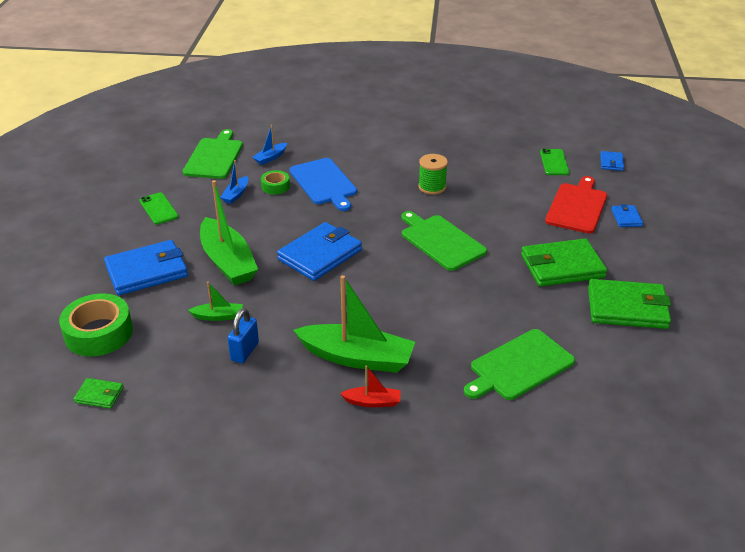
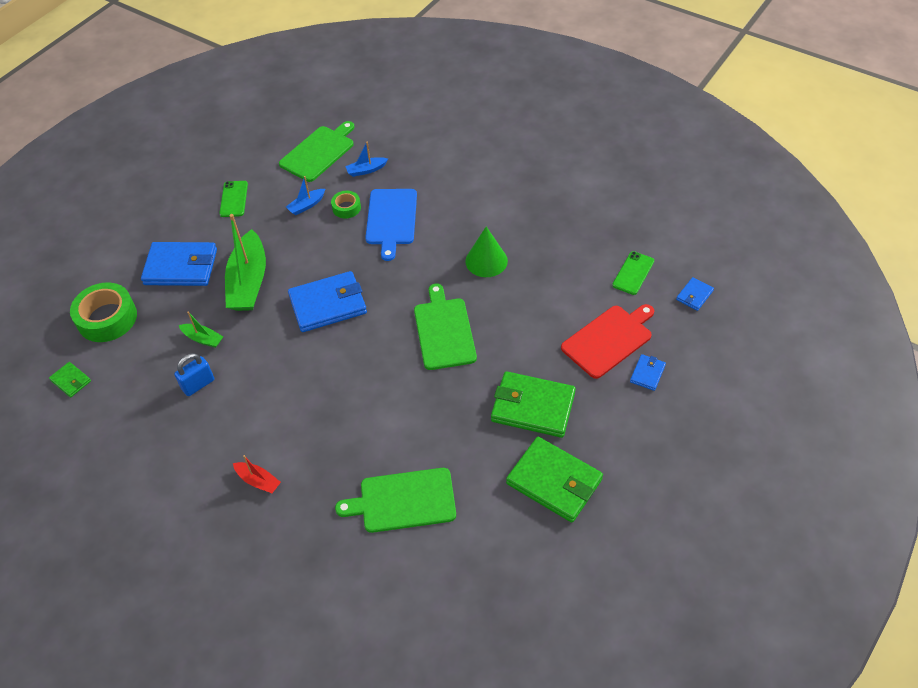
camera: 30 degrees right, 15 degrees up
green boat [293,275,415,373] -> none
green spool [418,154,448,195] -> green cone [465,227,508,277]

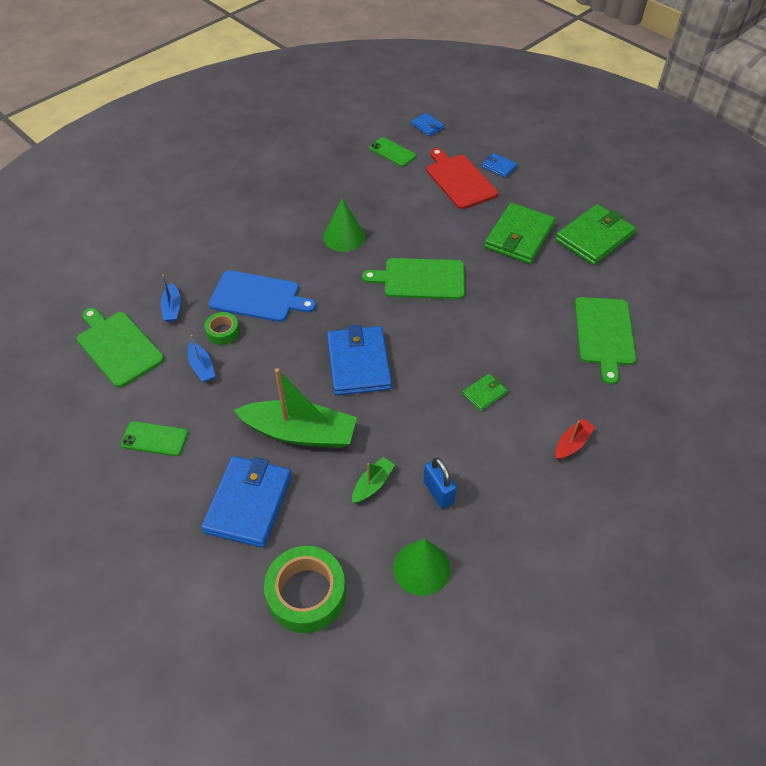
camera: 80 degrees left, 0 degrees up
green wallet [49,362,91,397] -> green wallet moved to [462,374,507,411]
none -> green cone [393,539,450,596]

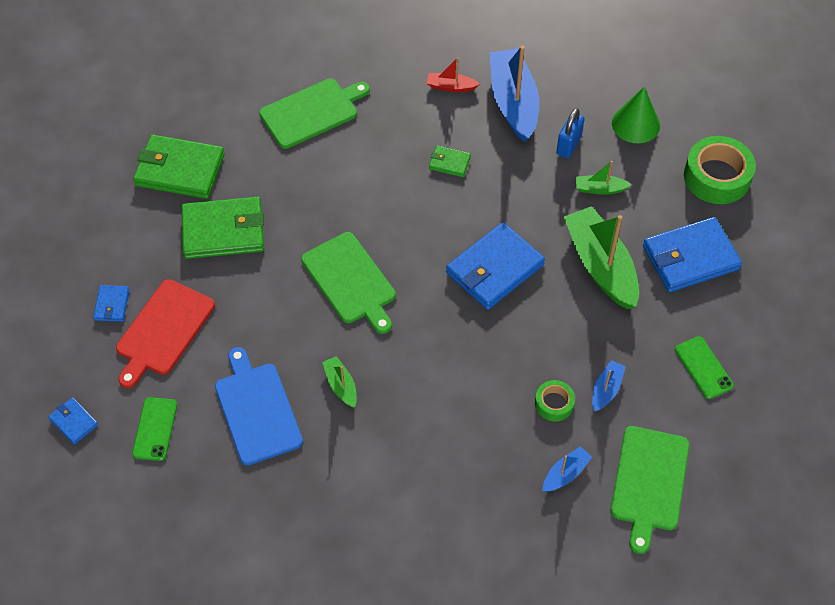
camera: 125 degrees left, 5 degrees up
blue cutting board [209,270,316,322] -> blue cutting board moved to [215,347,303,465]
green cone [323,198,365,252] -> green boat [322,356,357,408]
blue wallet [411,113,444,136] -> blue wallet turned 60 degrees counterclockwise [49,398,98,444]
none -> blue boat [490,45,539,142]

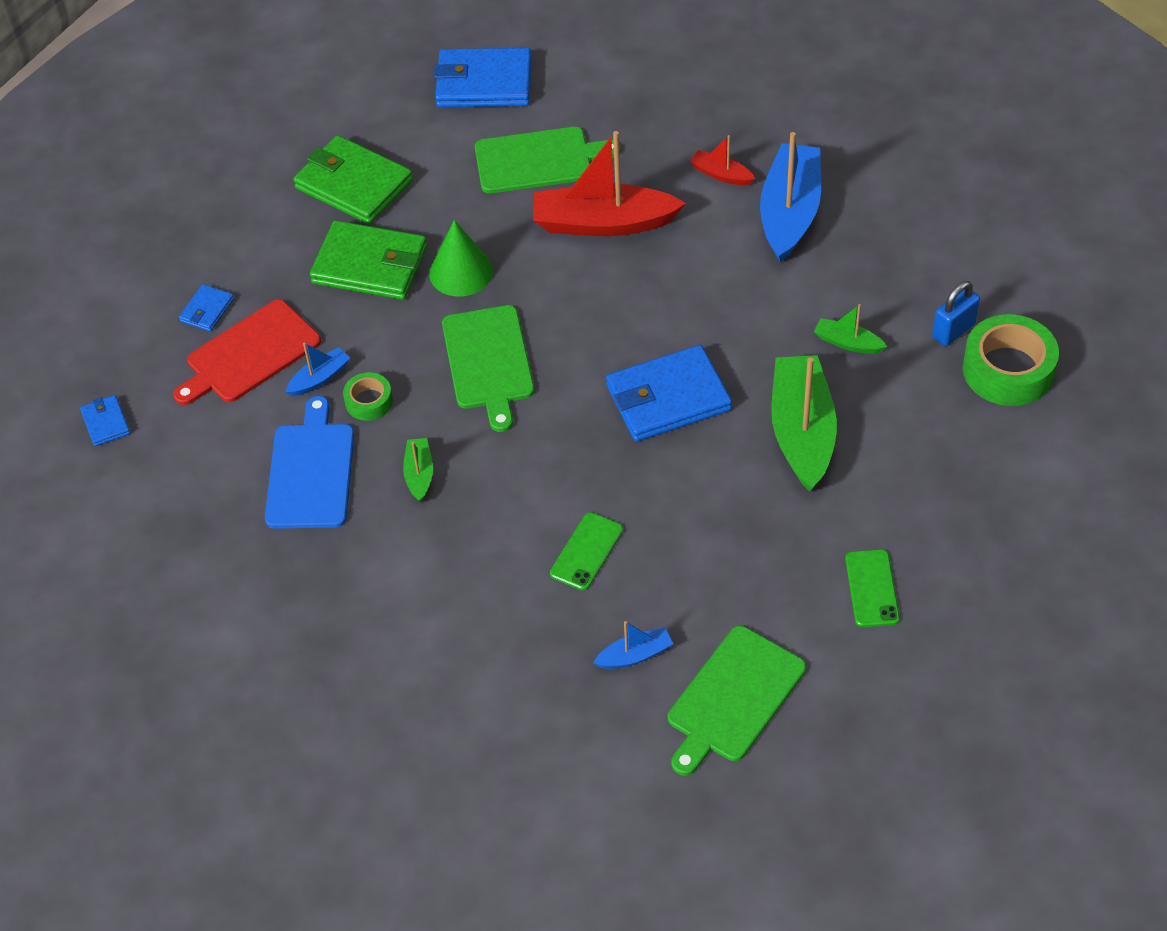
camera: 25 degrees right, 5 degrees down
green phone [132,397,177,461] -> green phone moved to [550,512,623,591]
green wallet [429,145,471,177] -> none
green tape [535,380,575,422] -> green tape moved to [343,372,393,421]
blue padlock [556,108,585,158] -> blue padlock moved to [932,281,980,346]
blue boat [592,360,626,412] -> blue boat moved to [285,343,350,396]
green cone [612,87,660,143] -> green cone moved to [429,220,493,297]
blue wallet [643,217,742,292] -> blue wallet moved to [434,48,532,107]
none -> red boat [533,131,686,236]

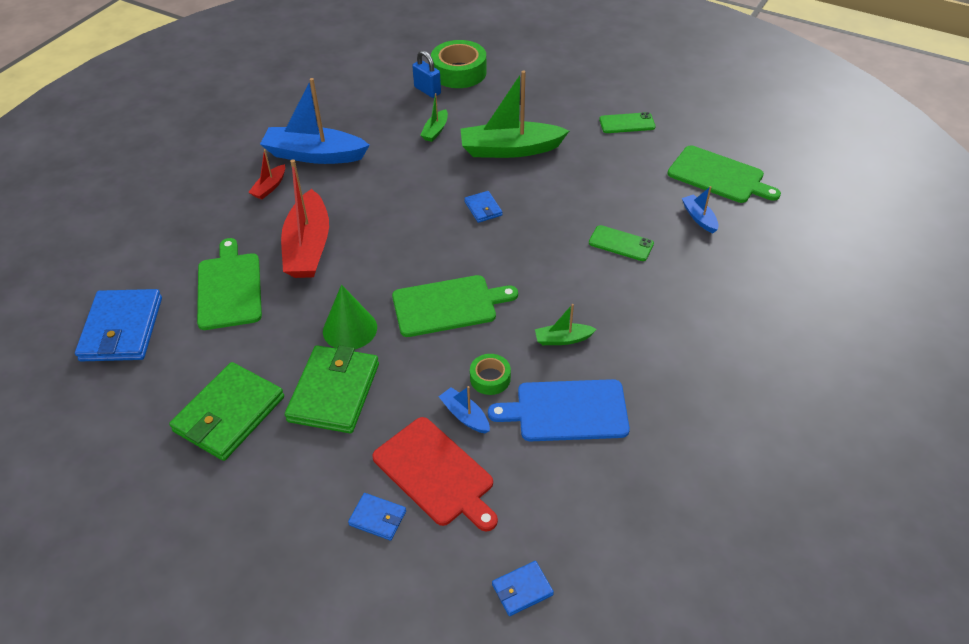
camera: 95 degrees left, 5 degrees down
blue wallet [606,345,732,441] -> blue wallet [464,191,503,223], size x0.47

